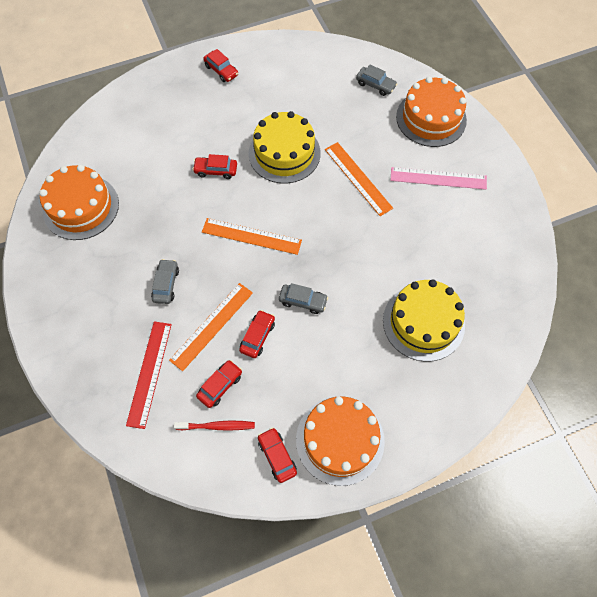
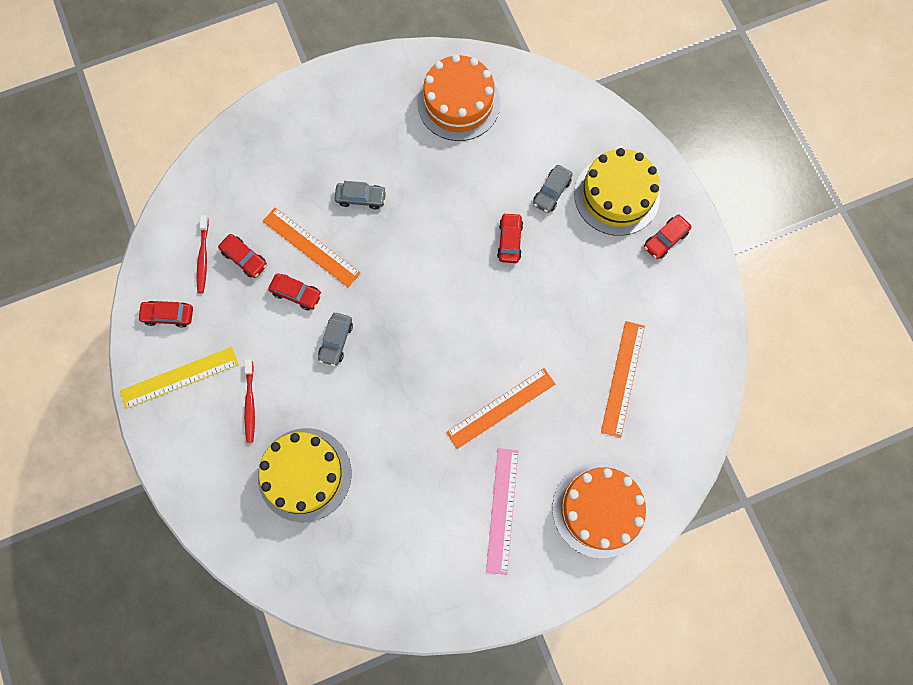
camera: 90 degrees right, 10 degrees up
red ruler [126,322,172,429] -> none
orange ruler [202,218,302,255] -> orange ruler moved to [601,321,645,438]
yellow cake [249,111,321,183] -> yellow cake moved to [574,148,660,236]
red car [258,427,297,483] -> red car turned 150 degrees counterclockwise [137,301,193,328]
orange cake [296,396,385,486] -> yellow ruler [120,347,239,409]
grey car [356,65,397,96] -> grey car moved to [533,165,573,213]
none -> red toothbrush [244,359,255,443]

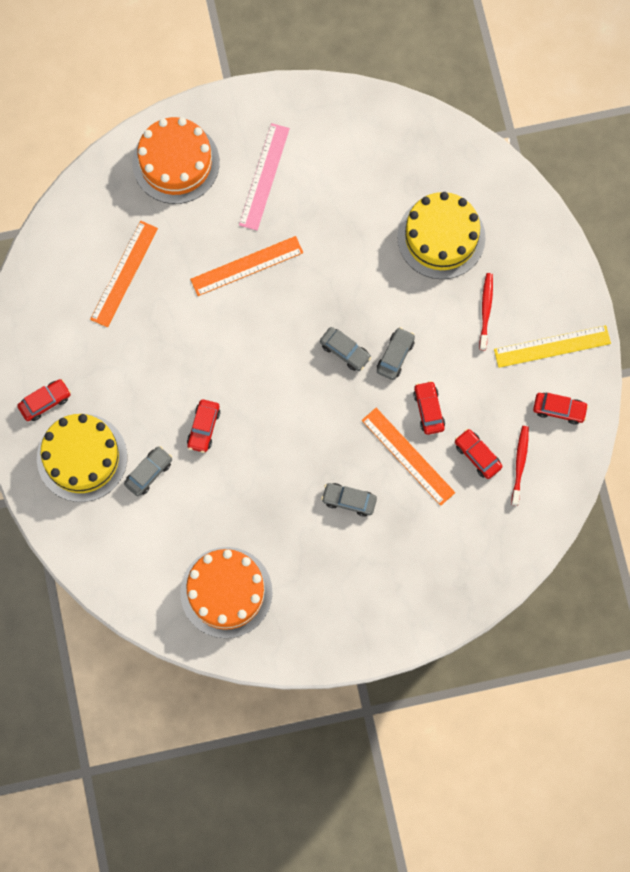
camera: 170 degrees left, 0 degrees up
red car [268,273,322,310] -> red car turned 45 degrees clockwise [413,381,445,435]
none -> grey car [320,327,371,371]

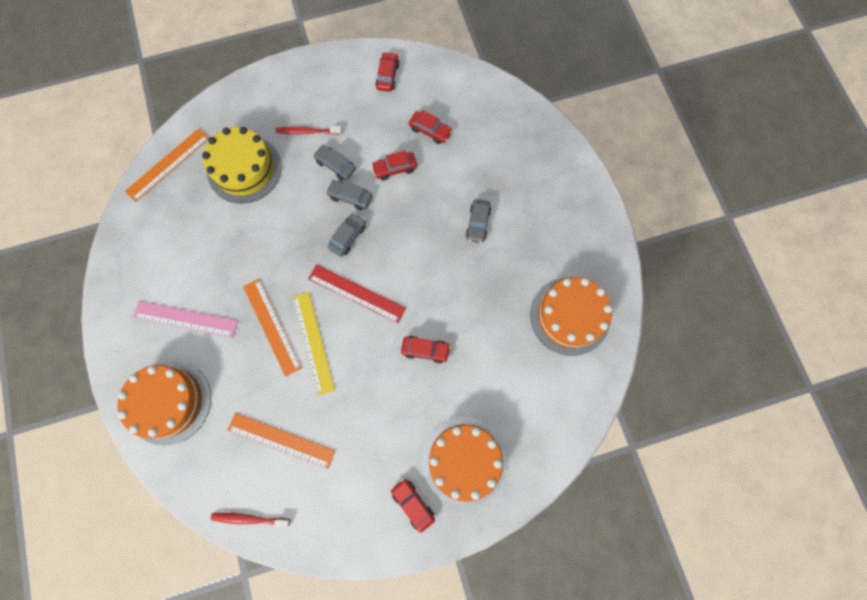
camera: 95 degrees left, 0 degrees up
yellow cake [37,414,127,502] -> orange cake [422,417,507,506]
grey car [124,446,172,496] -> grey car moved to [313,145,356,180]
orange ruler [362,408,455,506] -> orange ruler moved to [125,128,209,202]
red car [455,429,502,479] -> red car turned 105 degrees counterclockwise [409,110,452,144]
yellow ruler [494,325,611,368] -> yellow ruler moved to [292,292,335,396]
red toothbrush [511,426,529,506] -> red toothbrush moved to [211,513,290,527]
none -> red ruler [308,264,406,323]

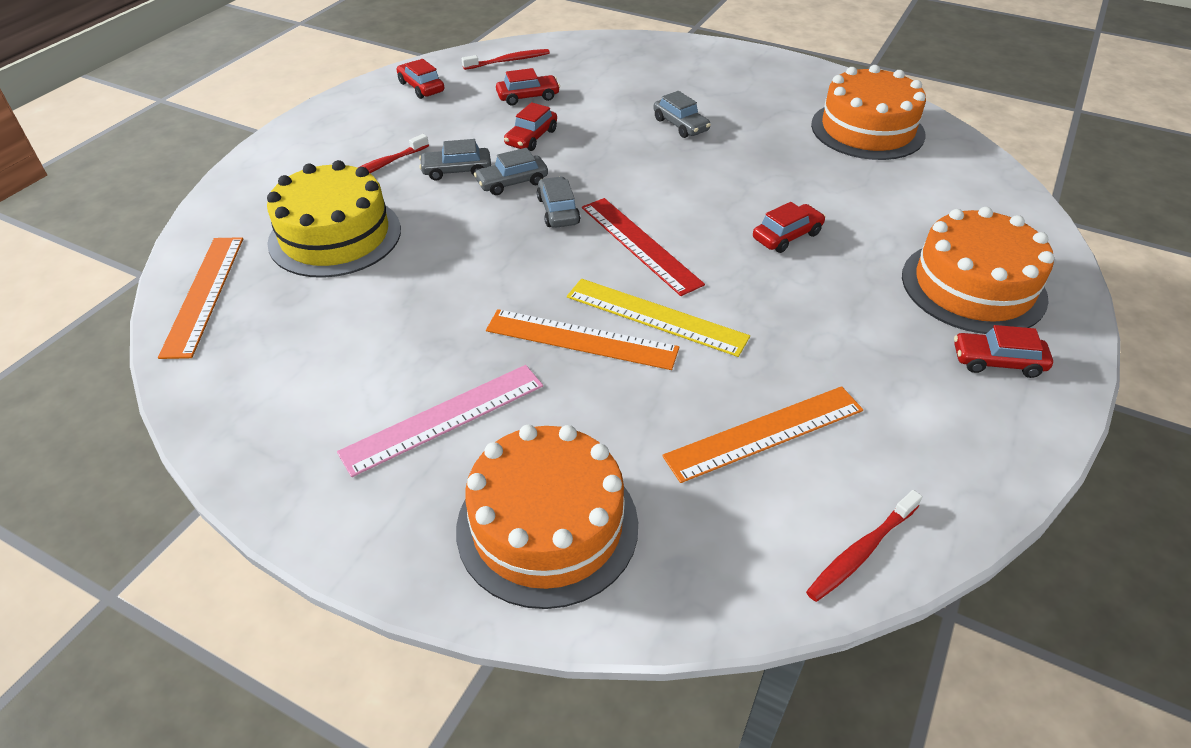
camera: 45 degrees left, 30 degrees down
red ruler [308,264,406,323] -> red ruler turned 75 degrees clockwise [582,198,705,296]
none -> red toothbrush [462,49,550,70]

